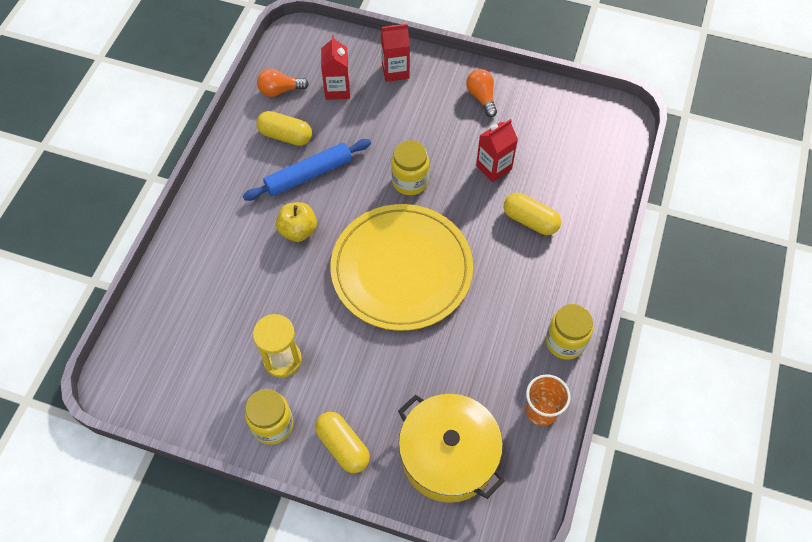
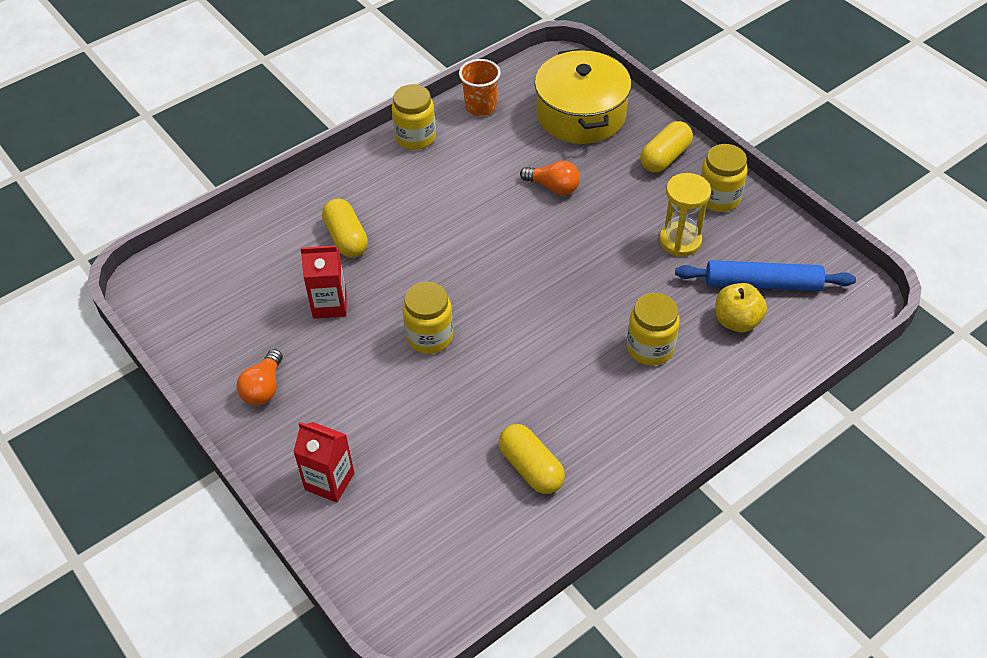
camera: 145 degrees left, 10 degrees down
blue rolling pin [243,139,371,201] -> blue rolling pin moved to [675,260,856,291]
orange light bulb [257,69,309,97] -> orange light bulb moved to [520,161,580,195]
yellow apple [276,202,317,242] -> yellow apple moved to [715,283,767,332]
yellow capsule [315,412,370,473] -> yellow capsule turned 45 degrees clockwise [640,121,693,173]
red carton [321,35,350,100] -> none
yellow plate [330,204,473,331] -> none
none -> yellow jar [627,293,680,366]

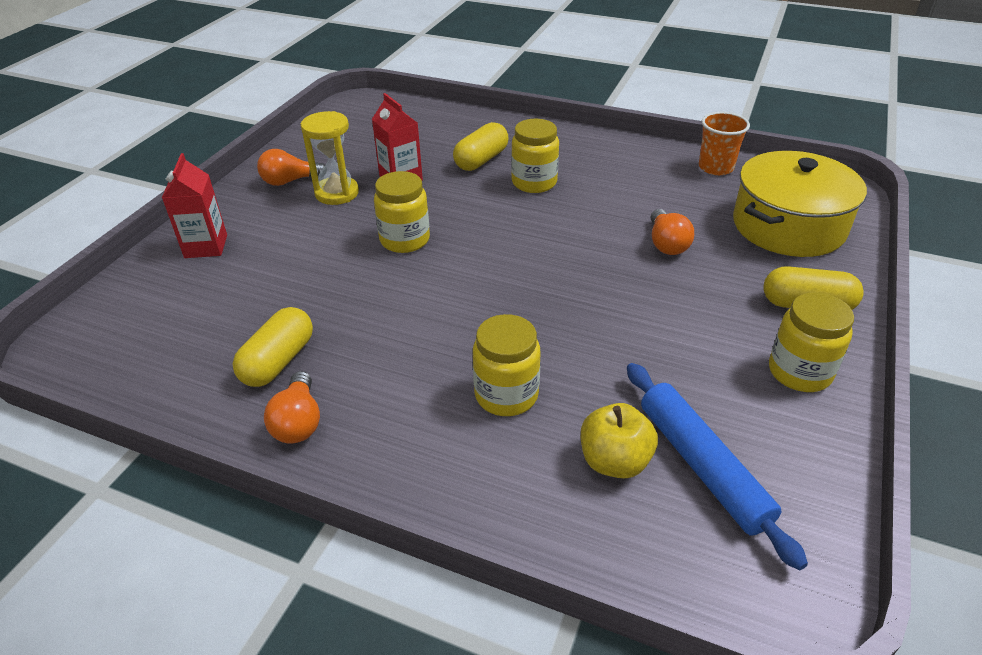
camera: 60 degrees right, 10 degrees down
yellow jar [392,84,436,150] -> yellow jar moved to [511,119,559,193]
yellow hourglass [659,173,711,257] -> yellow hourglass moved to [301,111,359,205]
none -> orange light bulb [264,371,320,443]

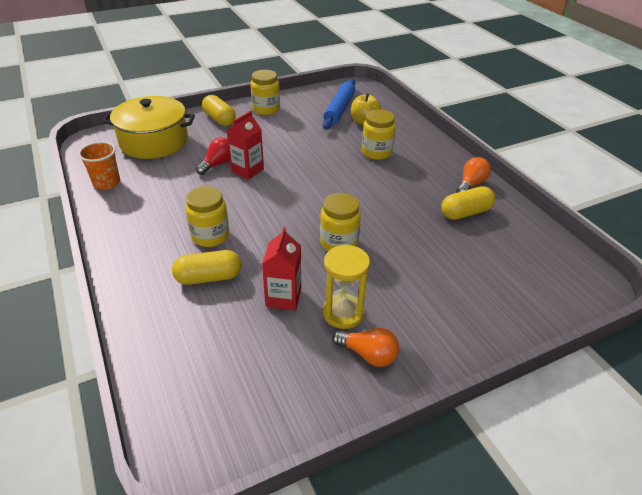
camera: 140 degrees left, 0 degrees up
red carton [162,153,227,258] -> red carton moved to [227,111,264,180]
orange light bulb [651,209,694,255] -> red light bulb [196,137,230,175]

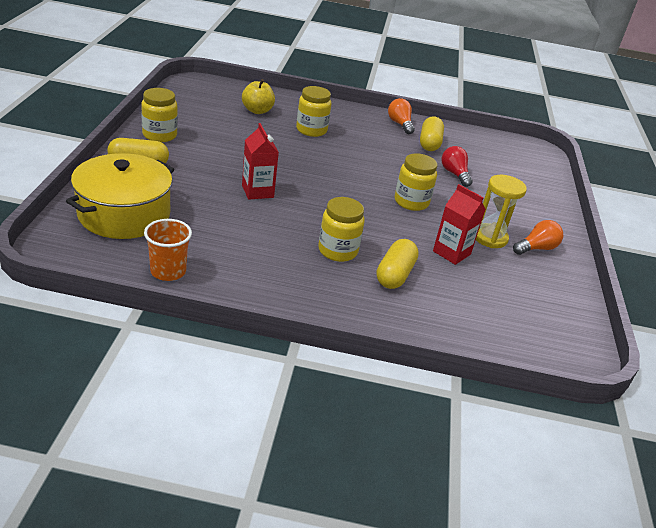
camera: 60 degrees left, 5 degrees down
red light bulb [196,137,230,175] -> red light bulb moved to [441,146,473,187]
blue rolling pin [323,79,355,130] -> none

